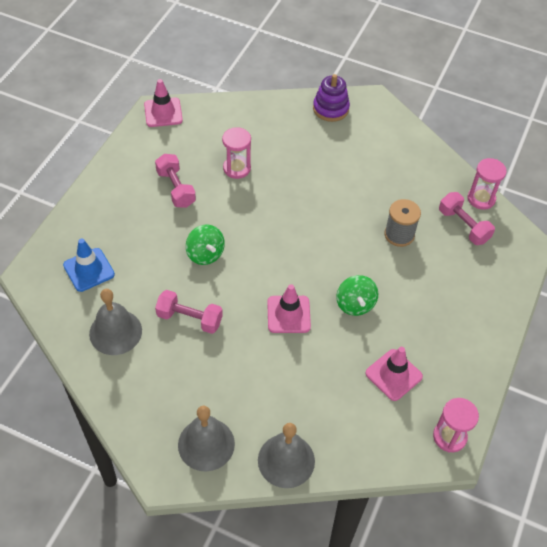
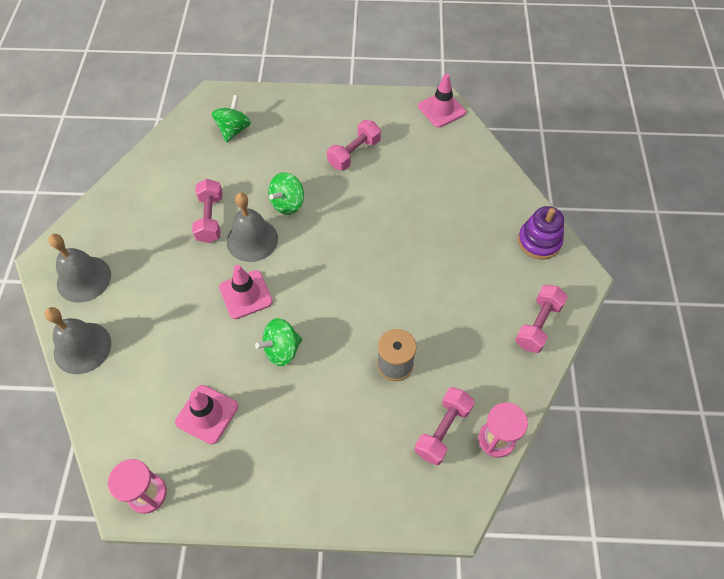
camera: 70 degrees right, 5 degrees up
blue traffic cone [63,239,115,292] -> green spinning top [212,95,251,143]
grey bell [89,289,142,355] -> grey bell moved to [226,192,278,262]
pink hourglass [222,127,251,179] -> none
none -> pink dumbbell [515,285,568,353]

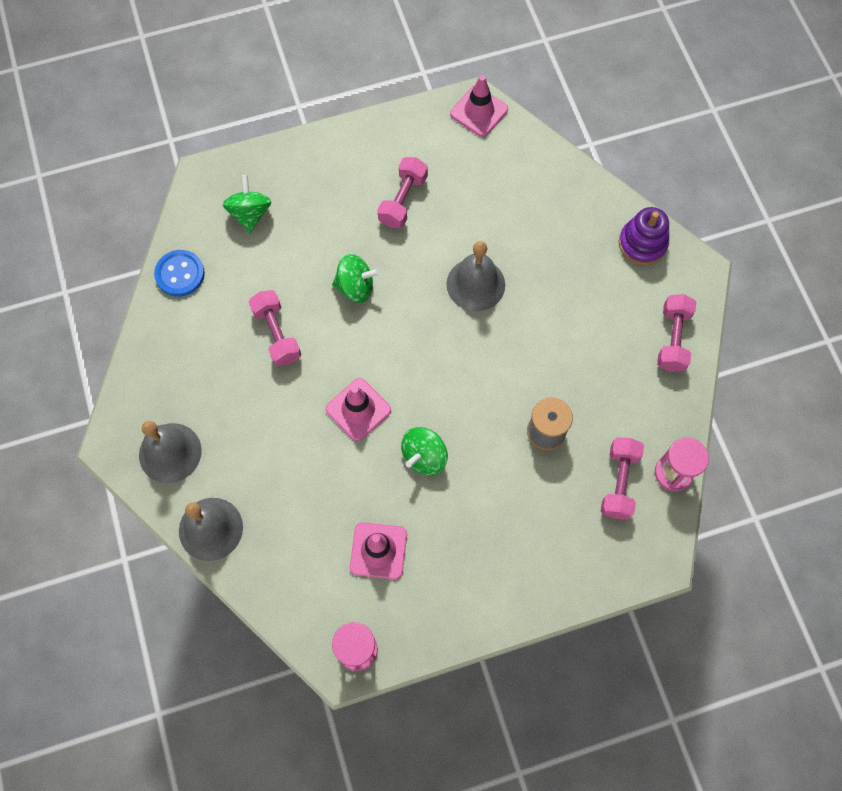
camera: 20 degrees left, 10 degrees up
grey bell [226,192,278,262] -> grey bell moved to [447,241,505,311]
green spinning top [268,172,304,215] -> green spinning top turned 105 degrees counterclockwise [332,254,379,303]
none -> blue button [154,250,205,297]

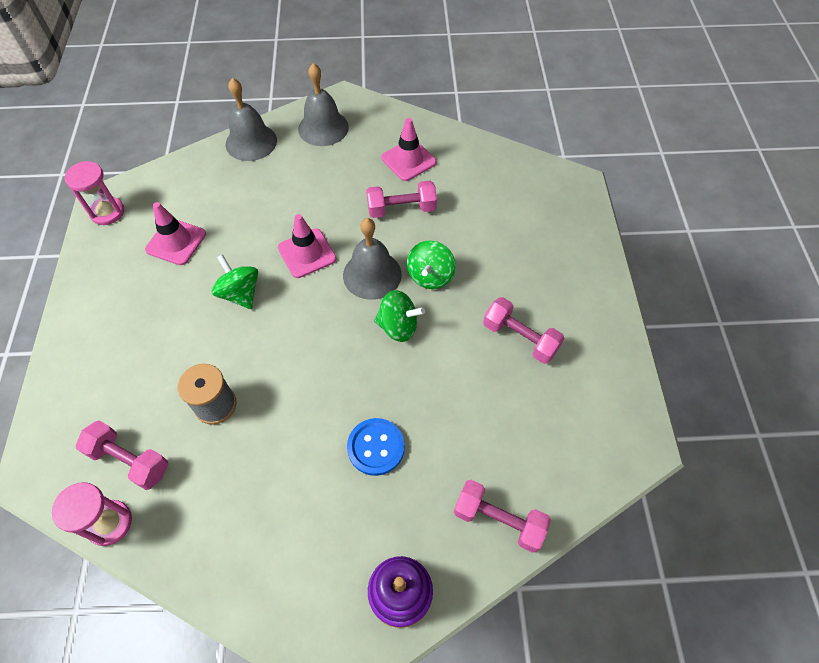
camera: 105 degrees right, 10 degrees down
blue button [154,250,205,297] -> blue button moved to [347,418,405,476]
green spinning top [223,175,271,233] -> green spinning top moved to [374,290,425,342]
grey bell [447,241,505,311] -> grey bell moved to [343,218,402,300]
pink traffic cone [450,75,508,137] -> pink traffic cone moved to [381,118,437,181]
pink dumbbell [657,294,696,372] -> pink dumbbell moved to [454,480,551,553]

